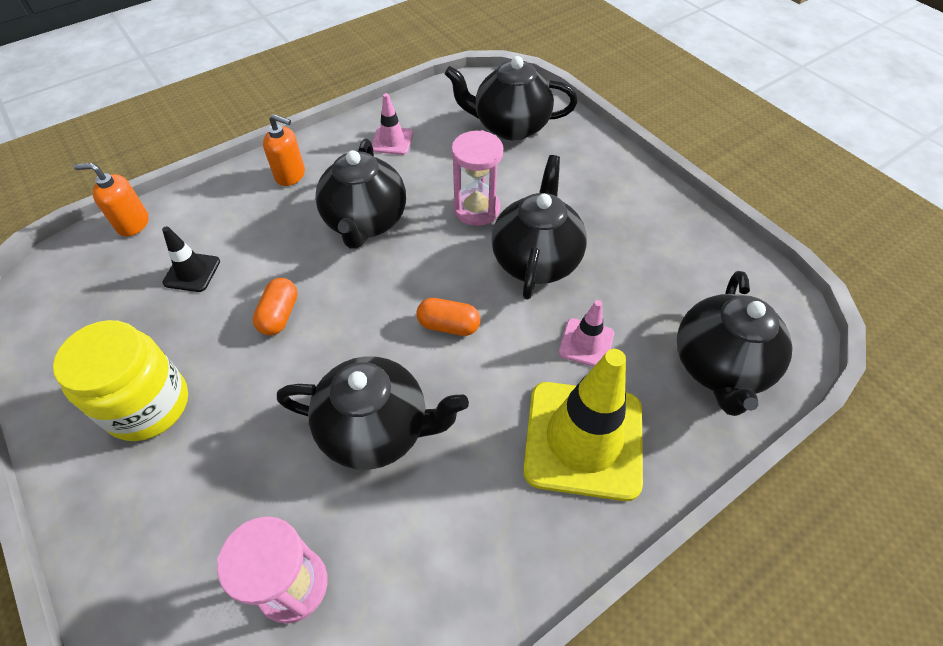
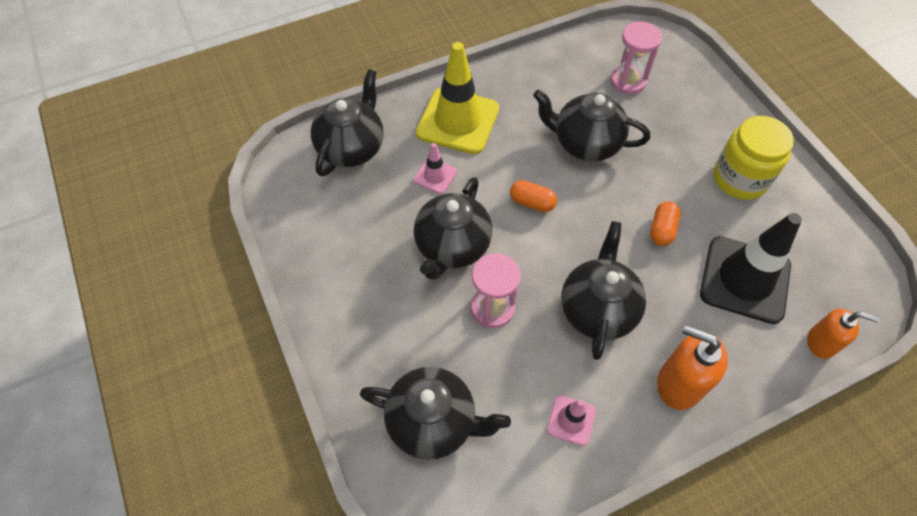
camera: 170 degrees left, 5 degrees up
black traffic cone [162,226,220,292] -> black traffic cone [700,213,802,324], size x2.11
orange soap dispenser [263,114,305,186] -> orange soap dispenser [657,325,728,410], size x1.53

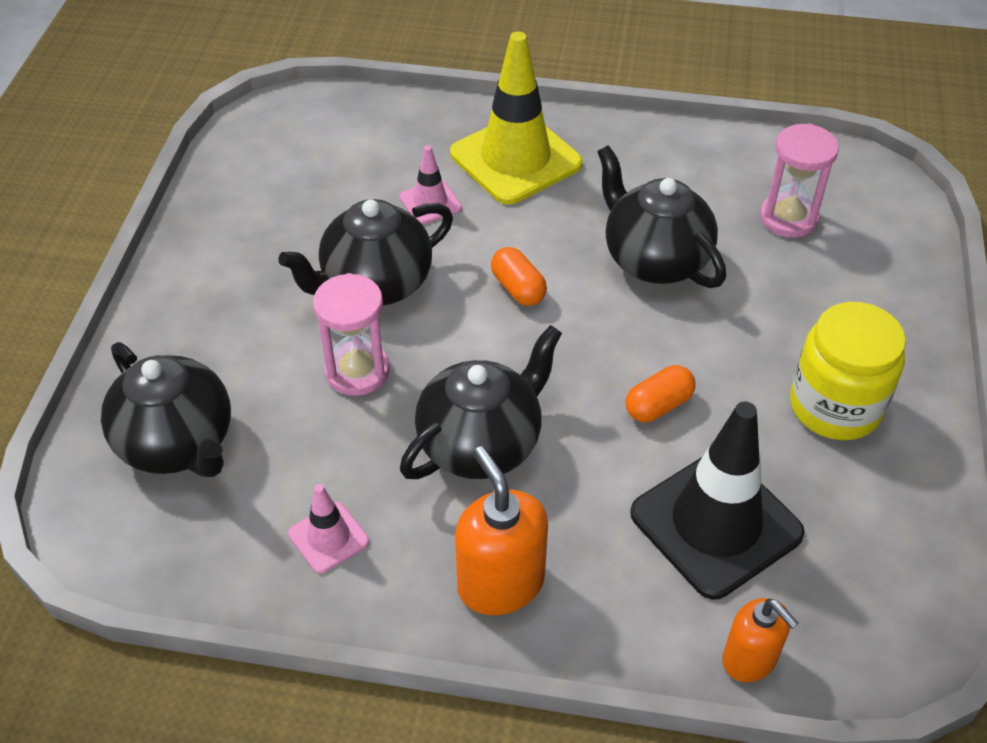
camera: 35 degrees right, 10 degrees down
black teapot [311,69,384,176] -> none

